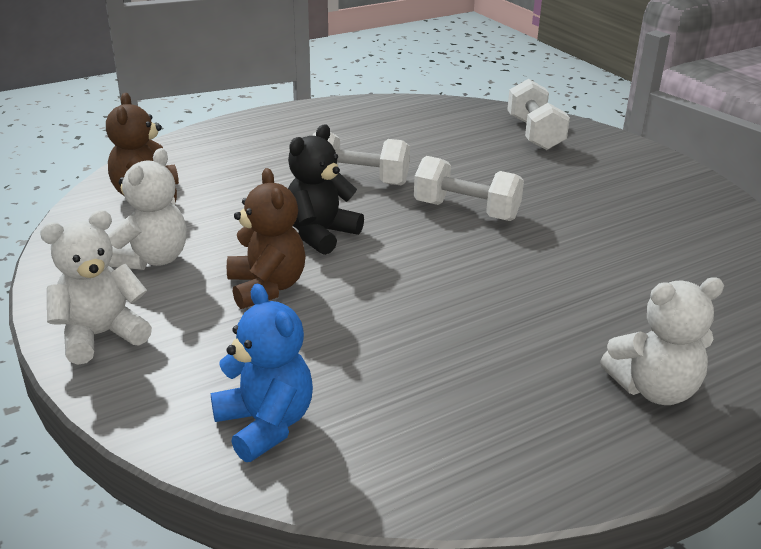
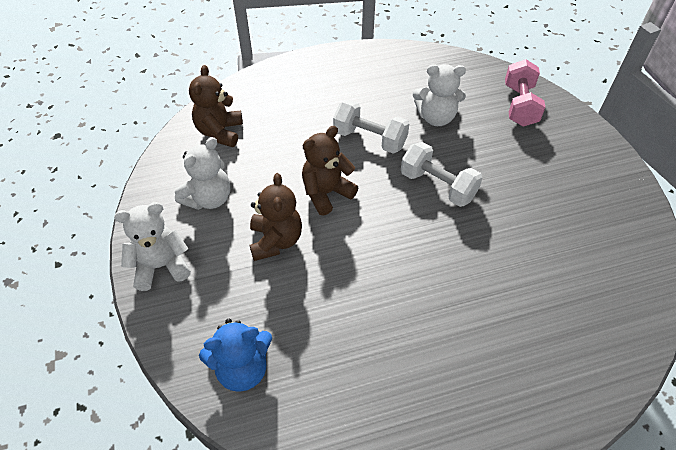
camera: 15 degrees right, 20 degrees up
blue teddy bear [211,284,313,462] -> blue teddy bear turned 90 degrees clockwise [199,319,272,392]
black teddy bear [288,124,364,255] -> brown teddy bear [302,126,358,216]
white dumbbell [507,79,570,150] -> pink dumbbell [505,59,545,127]
white teddy bear [600,277,724,405] -> white teddy bear moved to [413,64,466,126]

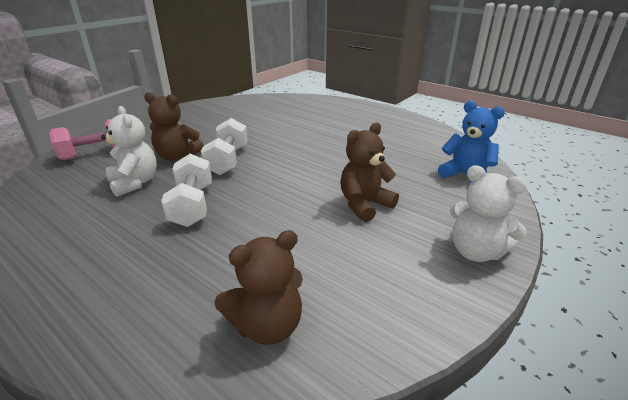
camera: 125 degrees left, 20 degrees down
white teddy bear [175,137,230,210] -> none
brown teddy bear [302,126,358,216] -> brown teddy bear moved to [144,92,204,161]

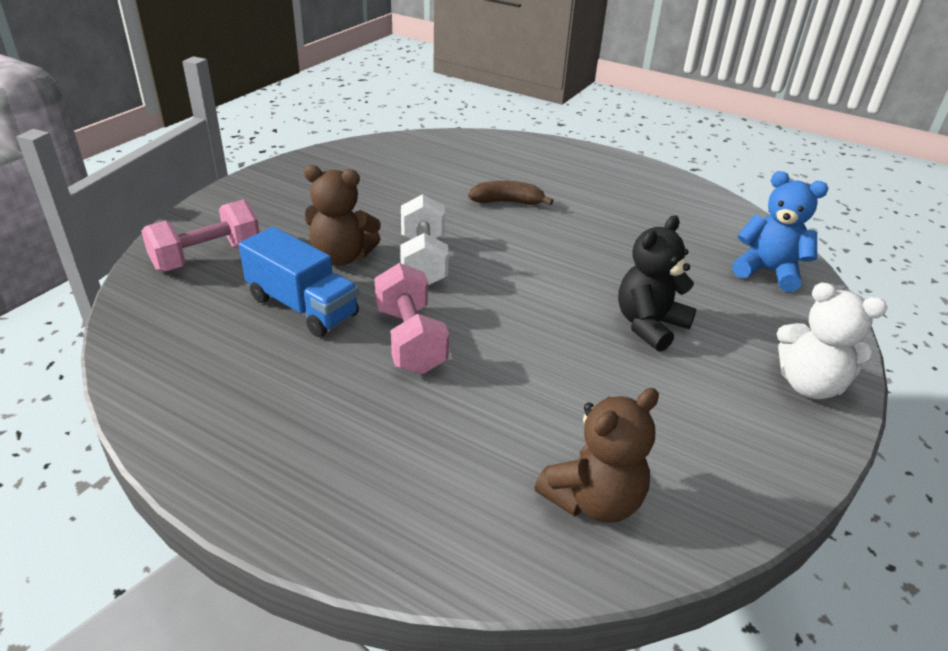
camera: 10 degrees left, 5 degrees up
white teddy bear [101,106,157,197] -> blue truck [239,227,359,337]
white dumbbell [161,154,212,227] -> pink dumbbell [375,263,449,374]
brown teddy bear [340,123,399,222] -> black teddy bear [618,215,697,352]
none -> brown banana [468,181,554,205]

